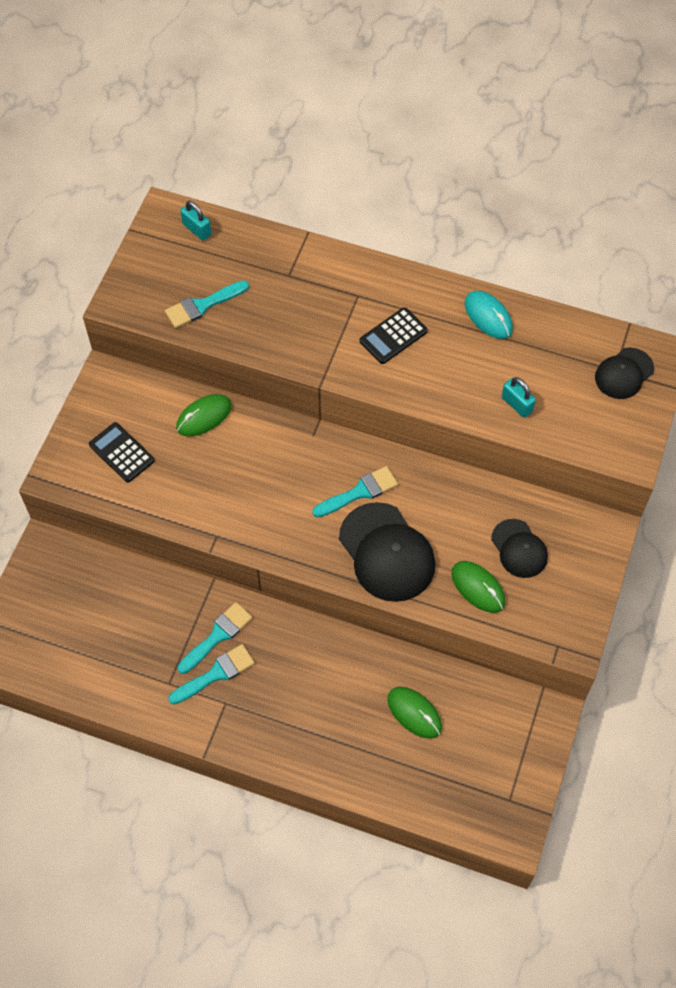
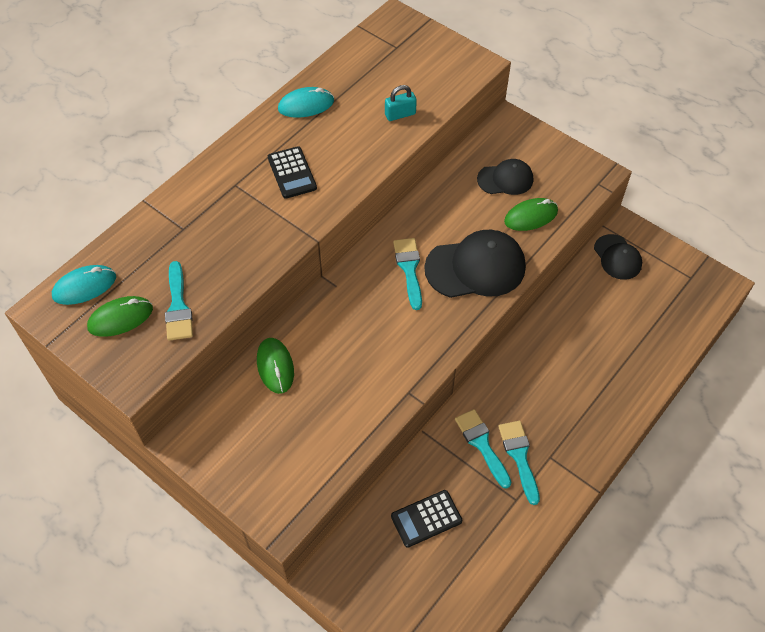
camera: 70 degrees left, 5 degrees down
black calculator [89,422,155,482] -> black calculator moved to [391,490,462,548]
turquoise padlock [180,201,211,240] -> turquoise mouse [52,265,116,305]
green mouse [387,687,442,739] -> green mouse moved to [87,296,153,337]
black cap [595,348,654,399] -> black cap moved to [594,234,642,280]

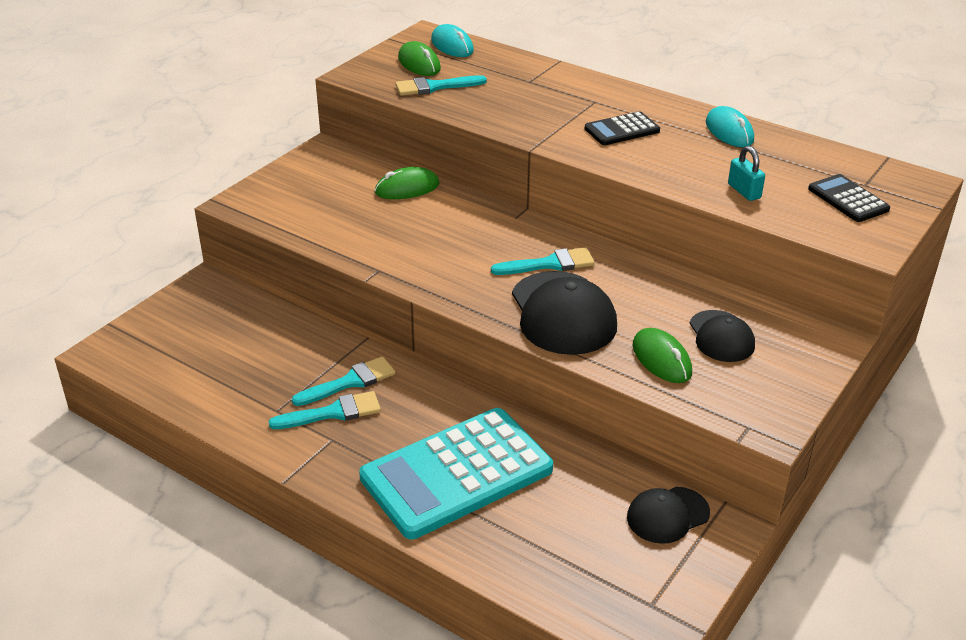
camera: 85 degrees right, 20 degrees down
black calculator [391,490,462,548] -> black calculator moved to [808,174,890,222]
none -> turquoise calculator [359,408,553,539]

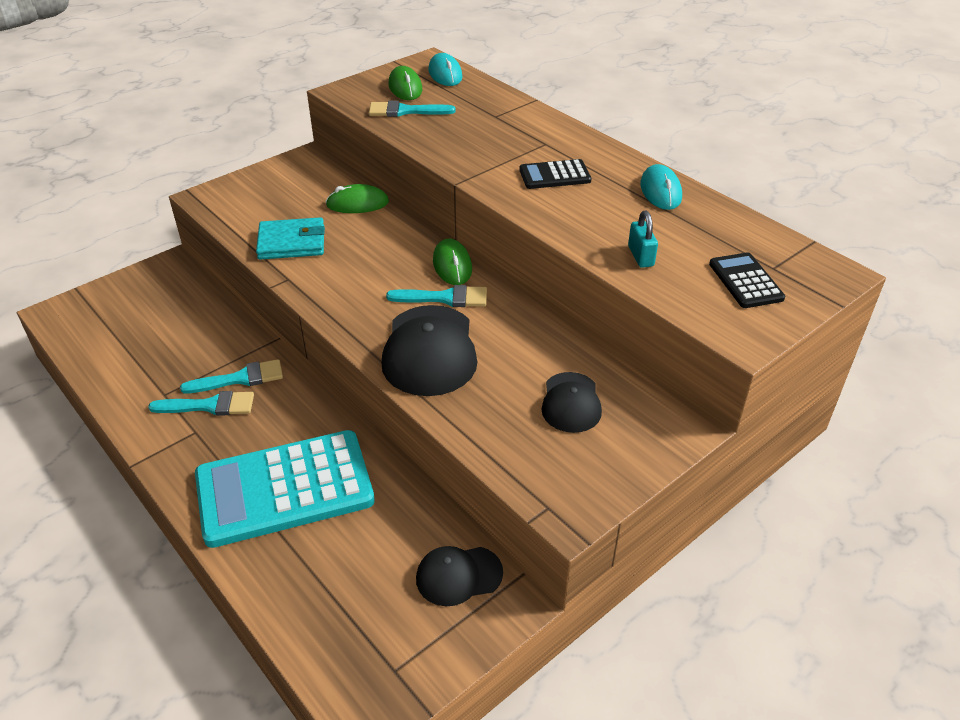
camera: 15 degrees right, 5 degrees up
green mouse [633,328,692,383] -> green mouse moved to [433,239,472,285]
none -> turquoise wallet [256,217,325,260]

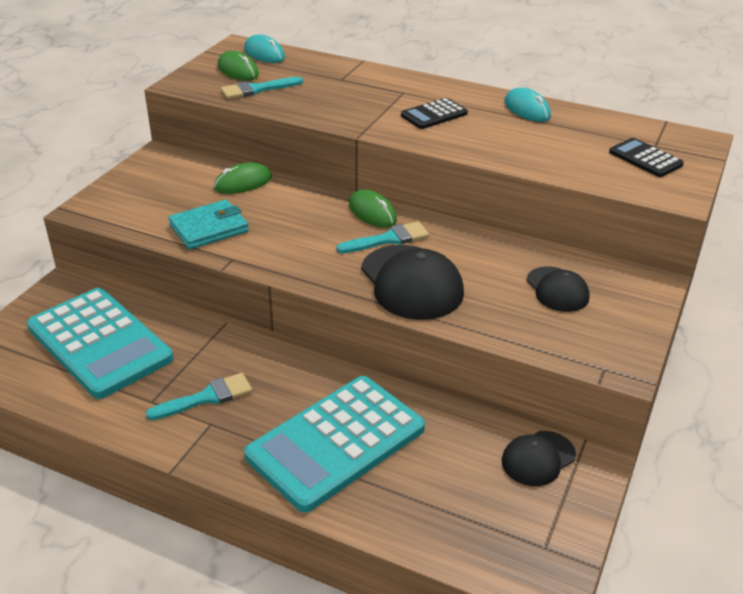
camera: 25 degrees left, 5 degrees down
turquoise brush [180,359,283,394] -> none
turquoise padlock [628,211,658,268] -> none
none -> turquoise calculator [27,288,174,399]

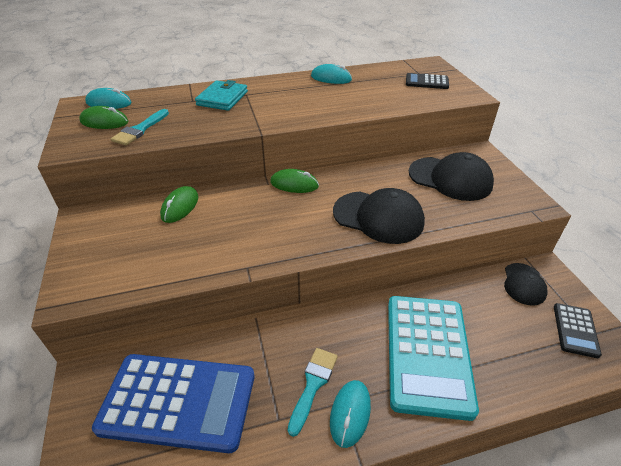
camera: 40 degrees left, 5 degrees up
turquoise calculator [27,288,174,399] -> blue calculator [92,354,254,453]
turquoise wallet [168,200,249,249] -> turquoise wallet moved to [195,80,248,111]
turquoise brush [336,222,429,253] -> none
black calculator [401,98,468,129] -> black calculator moved to [554,303,602,358]
black cap [526,266,590,312] -> black cap [409,152,494,201], size x1.69
none -> turquoise mouse [330,380,371,448]

